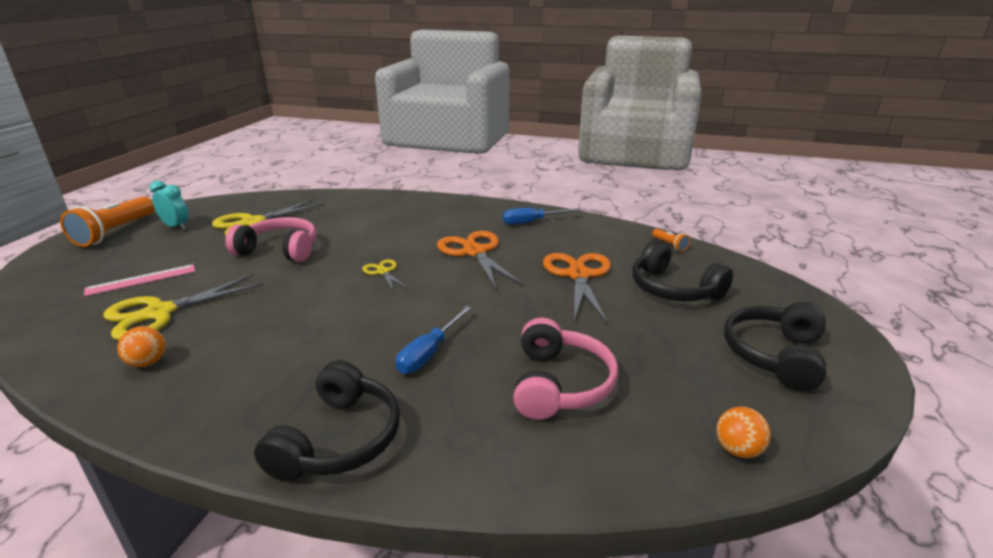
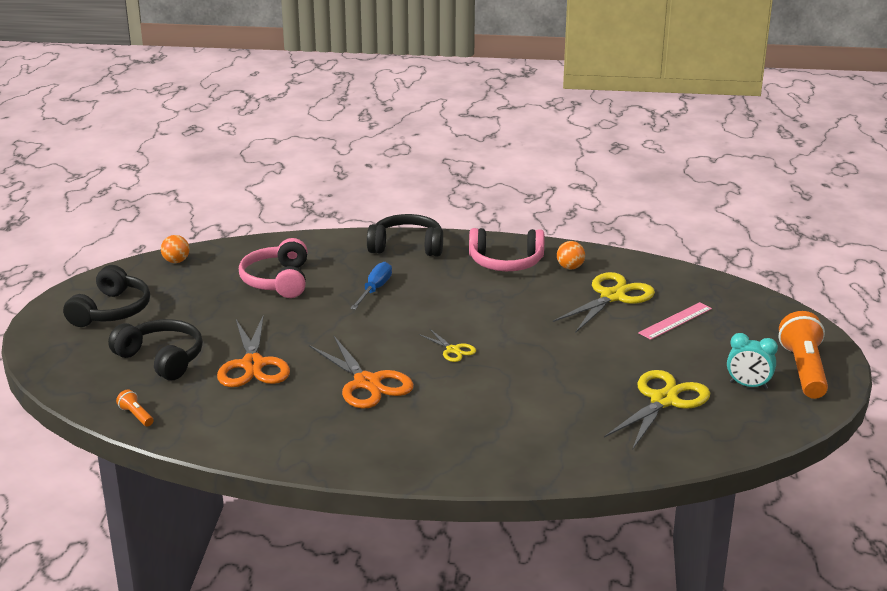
camera: 170 degrees right, 0 degrees up
pink headphones [225,217,317,262] -> pink headphones moved to [469,228,544,271]
black headphones [254,360,400,482] -> black headphones turned 90 degrees clockwise [367,214,443,257]
blue screwdriver [503,208,581,225] -> none

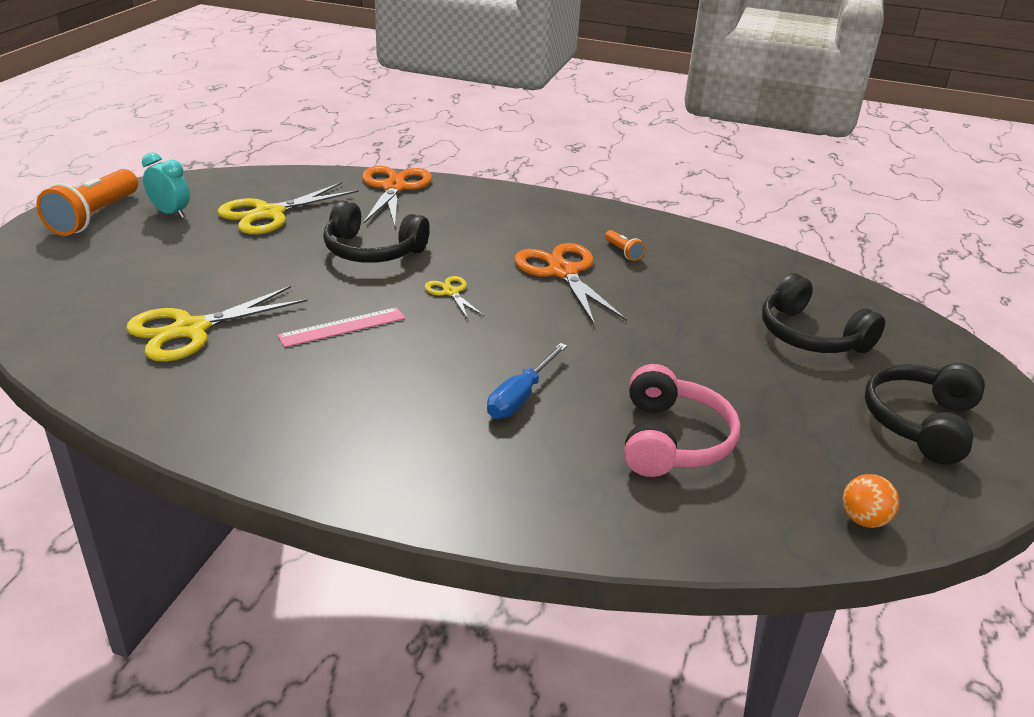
camera: 170 degrees left, 5 degrees up
orange flashlight [116,389,154,427] -> orange flashlight moved to [605,230,645,261]
orange scissors [217,315,290,387] -> orange scissors moved to [362,166,432,227]
black headphones [367,214,443,257] -> black headphones moved to [323,201,430,263]
pink headphones [469,228,544,271] -> none
orange ball [557,241,585,270] -> none
pink ruler [638,302,712,340] -> pink ruler moved to [278,307,405,347]

